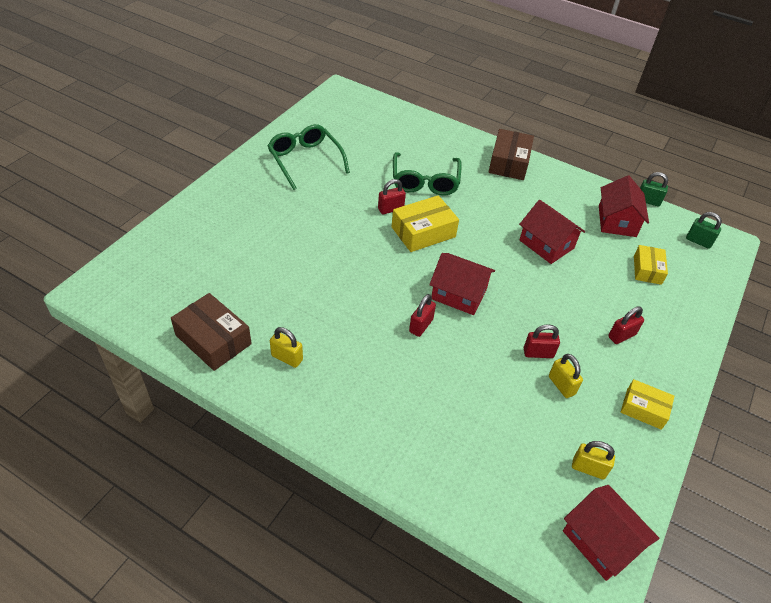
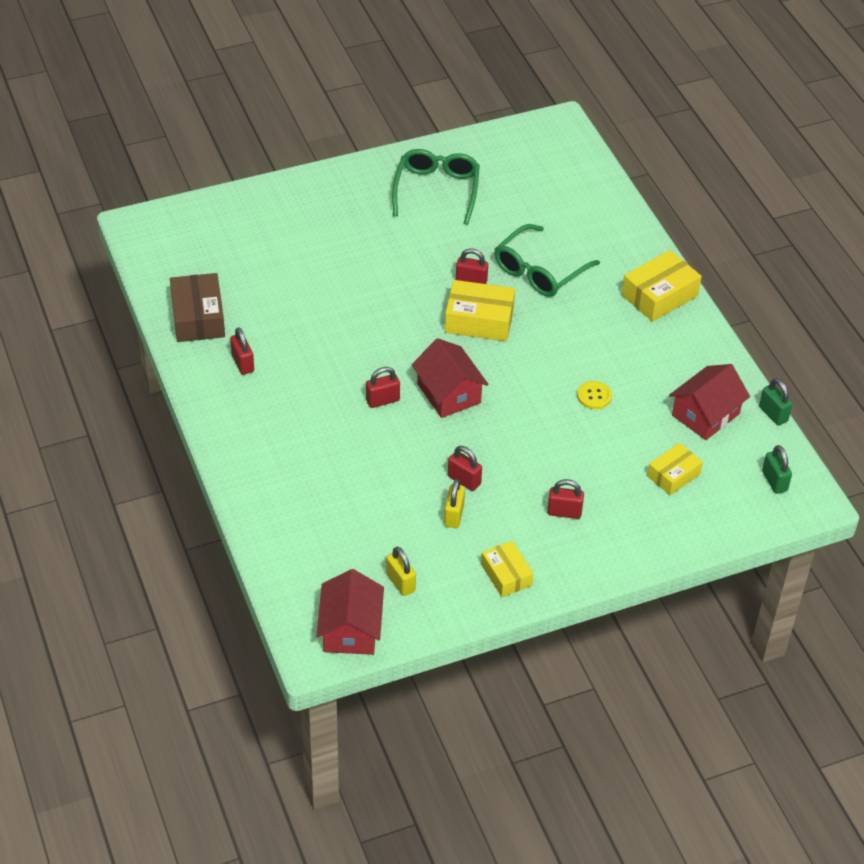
camera: 40 degrees right, 0 degrees up
yellow padlock [270,327,303,368] -> red padlock [230,327,254,375]
brown box [488,129,534,180] -> yellow box [621,250,702,322]
red house [519,200,585,264] -> yellow button [577,381,612,409]

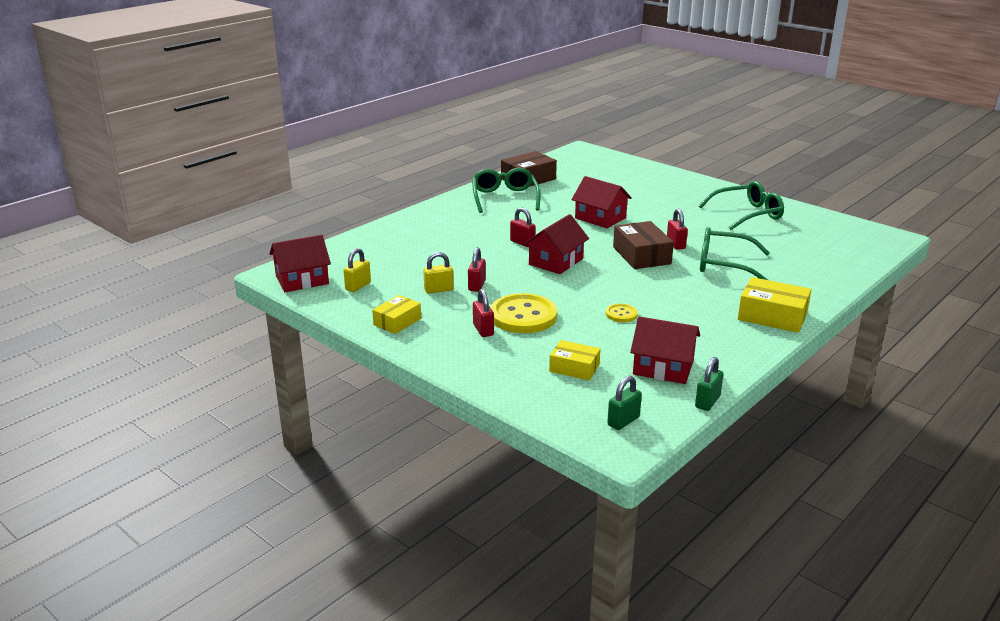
camera: 65 degrees right, 20 degrees down
red padlock [230,327,254,375] -> green glasses [472,168,541,213]
yellow box [445,280,515,341] -> brown box [613,221,674,269]
none -> yellow button [490,293,557,333]
none -> red house [571,176,632,228]

